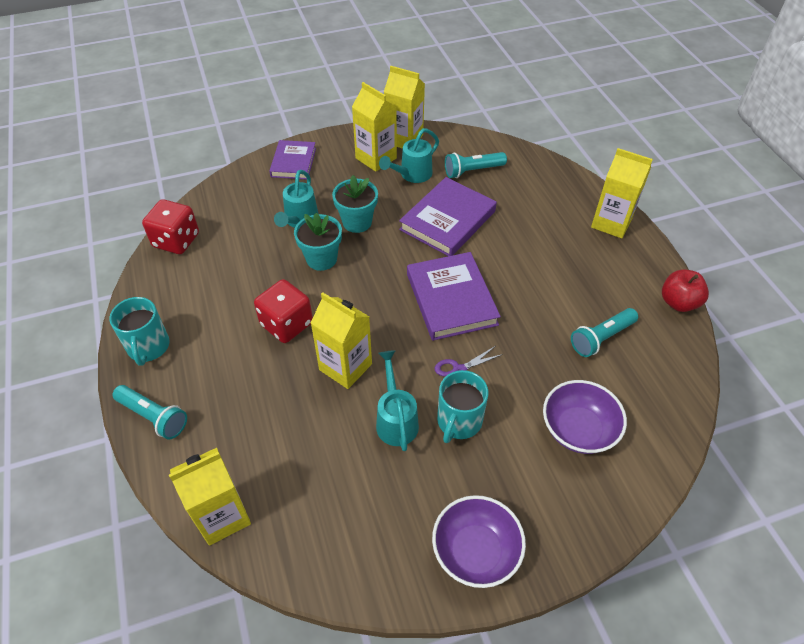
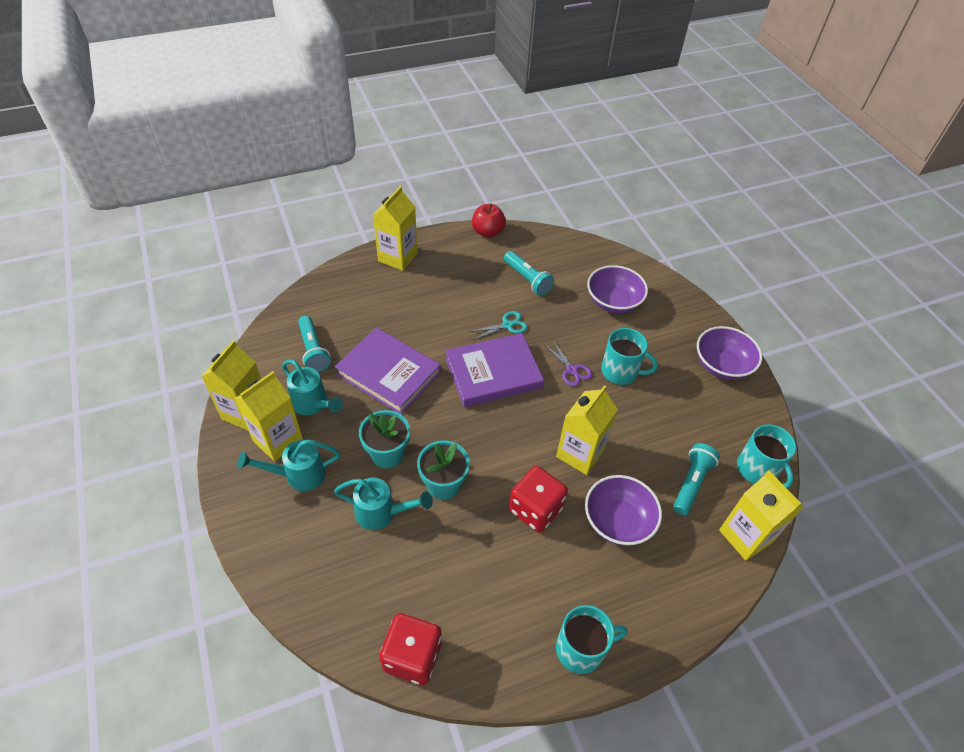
camera: 95 degrees left, 0 degrees up
turquoise flashlight [113,385,187,439] -> turquoise flashlight moved to [673,443,720,515]
purple book [269,140,316,179] -> none
turquoise watering can [376,350,419,451] -> turquoise watering can moved to [237,440,340,491]
none -> turquoise scissors [469,311,528,340]
none -> purple bowl [585,475,662,546]
none -> turquoise mug [737,424,796,488]

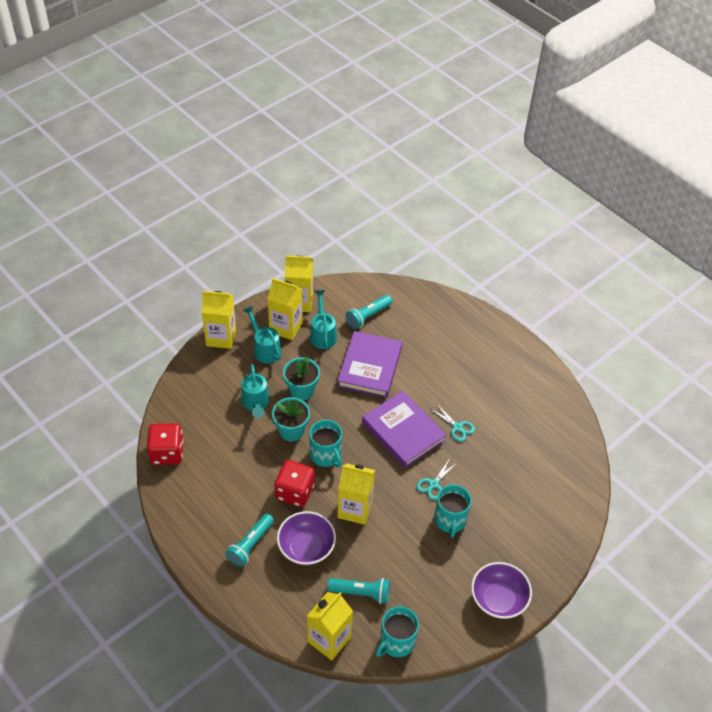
camera: 70 degrees right, 0 degrees up
turquoise watering can [282,359,343,415] -> turquoise watering can turned 150 degrees clockwise [310,290,337,349]
yellow carton [373,186,417,271] -> yellow carton moved to [201,291,236,349]
red apple [472,203,506,238] -> none
turquoise flashlight [504,251,554,296] -> turquoise flashlight moved to [225,513,274,567]
purple scissors [544,341,592,387] -> turquoise scissors [417,458,458,500]
turquoise mug [556,605,628,674] -> turquoise mug moved to [309,420,342,467]
purple bowl [587,265,648,313] -> none

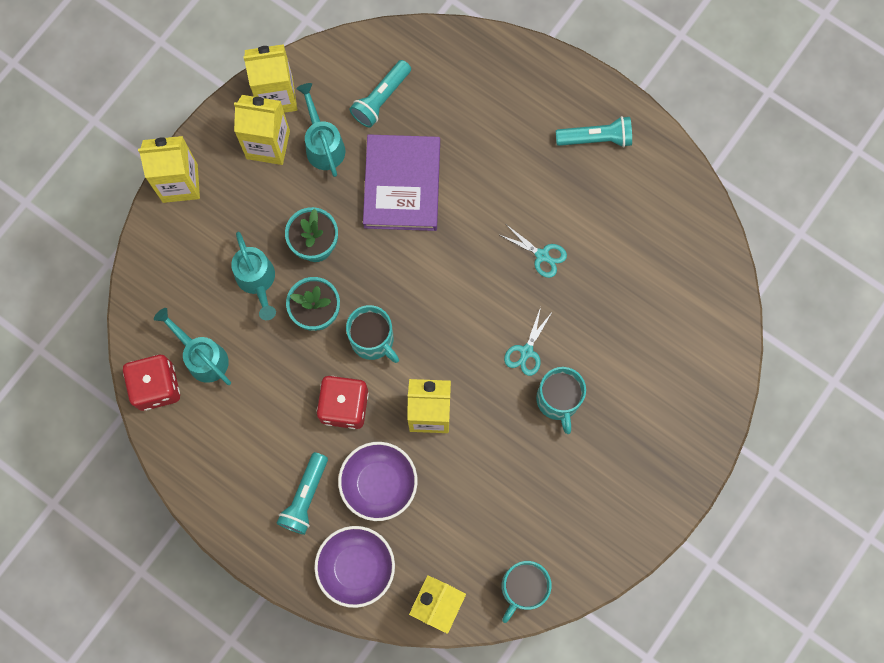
camera: 10 degrees left, 25 degrees up
turquoise watering can [243,306,281,363] -> turquoise watering can moved to [154,308,231,385]
turquoise flashlight [327,578,390,604] -> turquoise flashlight moved to [556,116,632,147]
purple book [362,391,447,468] -> none
purple bowl [471,562,532,619] -> purple bowl moved to [314,526,395,608]

